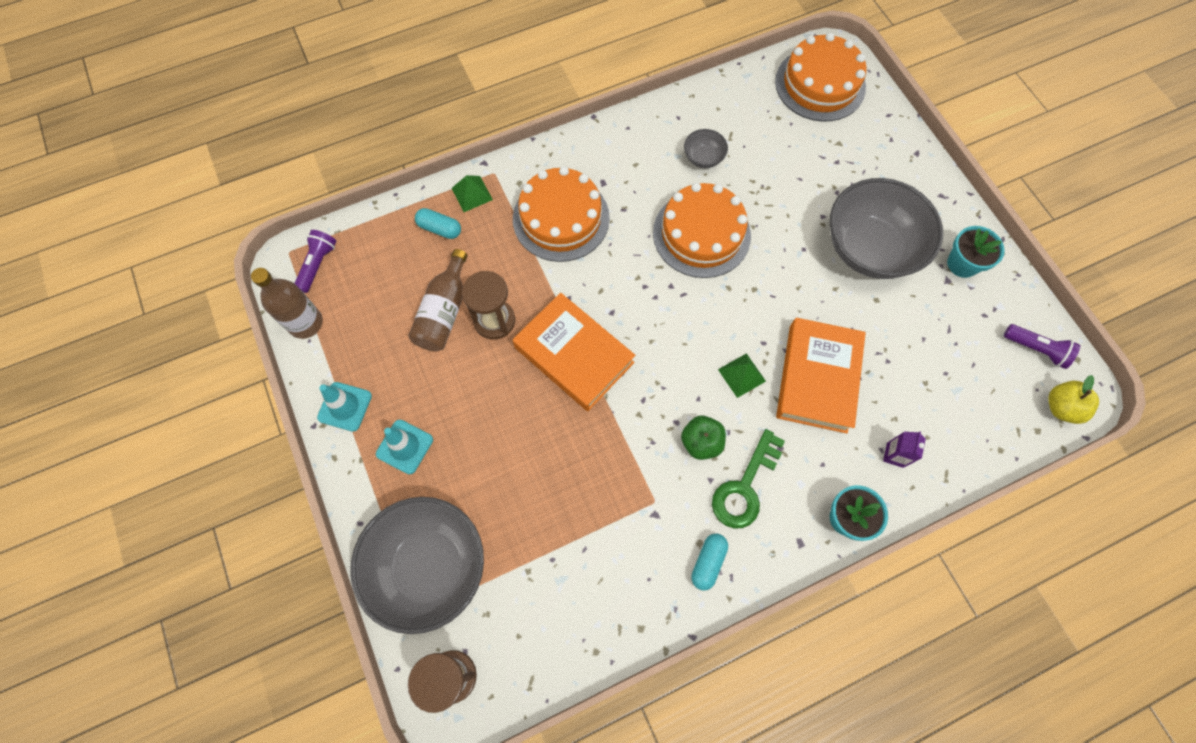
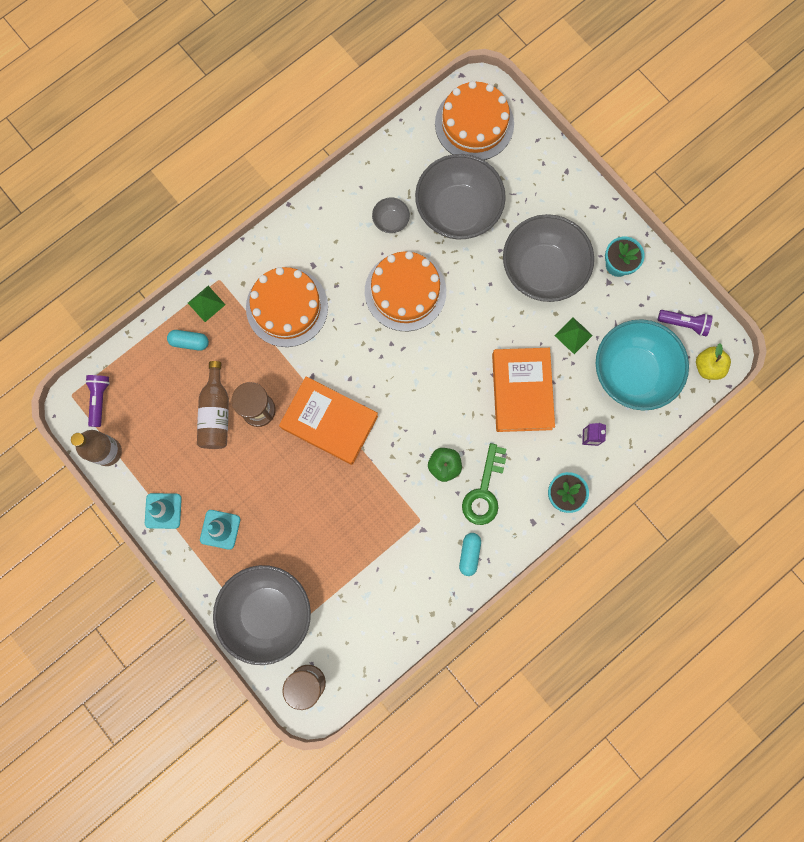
camera: 15 degrees left, 10 degrees up
green pyramid [718,353,766,398] -> green pyramid moved to [554,317,593,354]
none -> grey bowl [415,154,506,240]
none -> turquoise bowl [596,319,689,411]

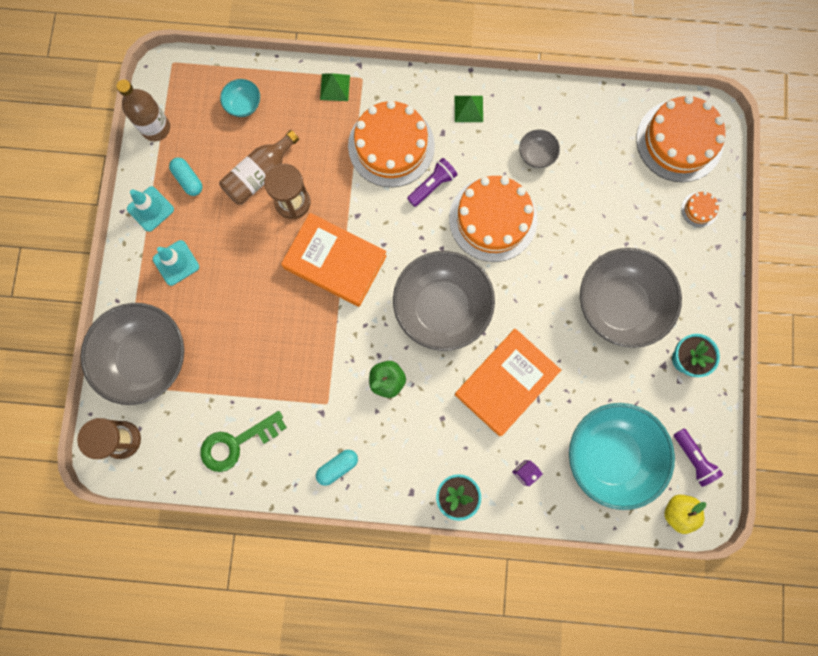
camera: 45 degrees right, 0 degrees up
purple flashlight [85,375,110,427] -> purple flashlight moved to [407,158,458,207]
turquoise capsule [167,330,209,351] -> turquoise capsule moved to [169,158,203,196]
orange book [279,377,378,465] -> orange book turned 45 degrees counterclockwise [281,213,387,307]
grey bowl [415,154,506,240] -> grey bowl moved to [393,251,495,351]
green key [462,443,506,525] -> green key moved to [200,411,287,472]
green pyramid [554,317,593,354] -> green pyramid moved to [455,96,483,122]
none -> turquoise bowl [220,79,260,117]
none -> orange cake [681,192,719,227]

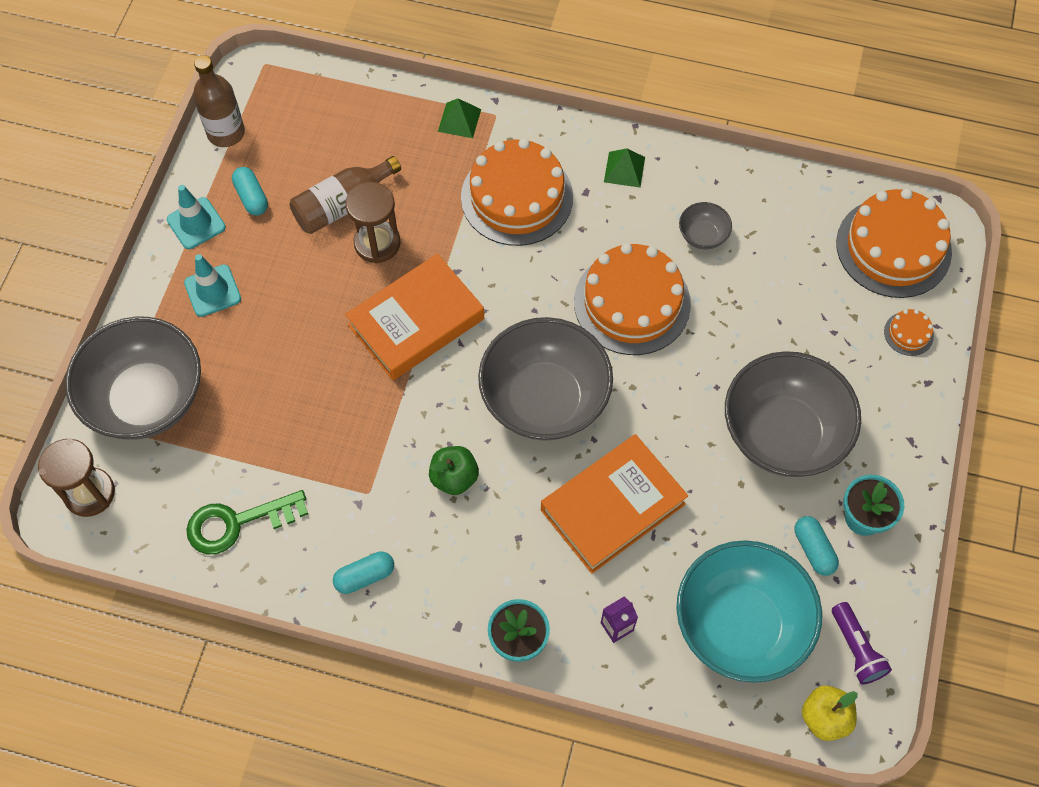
camera: 10 degrees right, 15 degrees down
turquoise bowl [220,79,260,117] -> none
orange book [281,213,387,307] -> orange book turned 75 degrees counterclockwise [345,254,484,380]
purple flashlight [407,158,458,207] -> none
none -> turquoise capsule [795,516,839,576]

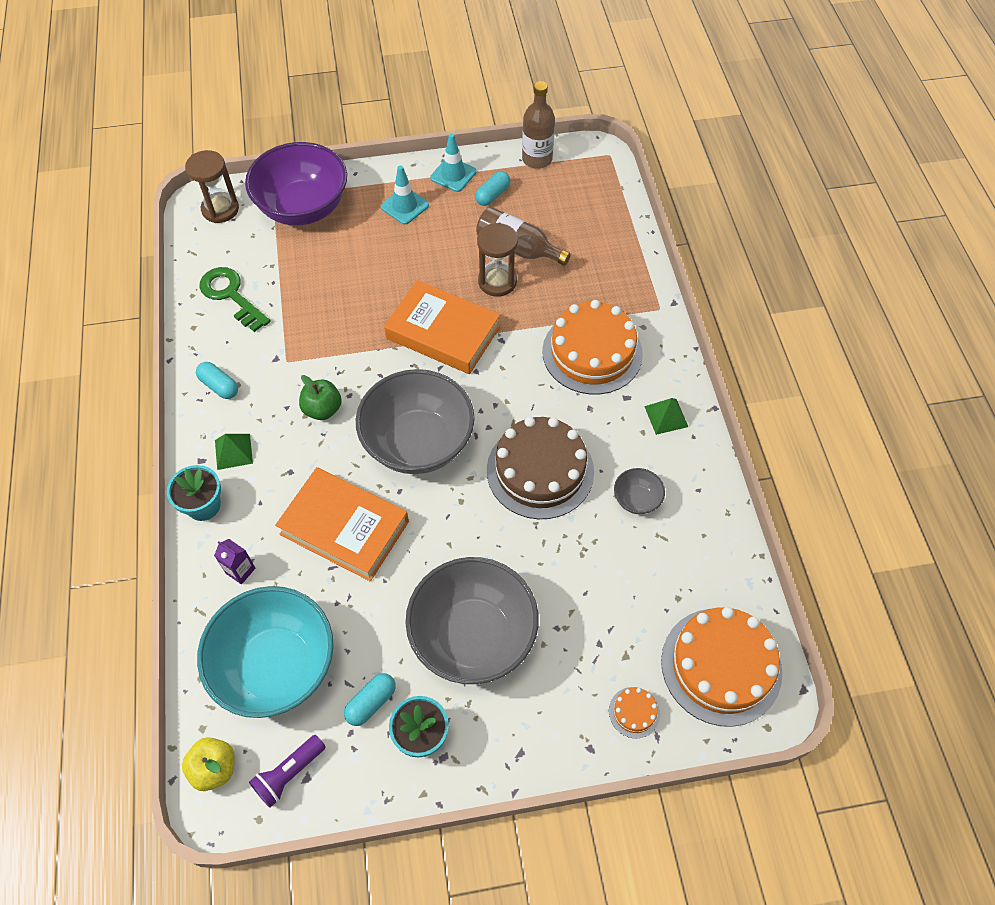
camera: 65 degrees right, 5 degrees down
grey bowl [65,317,201,440] -> purple bowl [245,142,347,226]
green pyramid [438,98,481,138] -> green pyramid moved to [215,434,253,470]
orange cake [574,243,691,355] -> brown cake [487,417,594,519]

